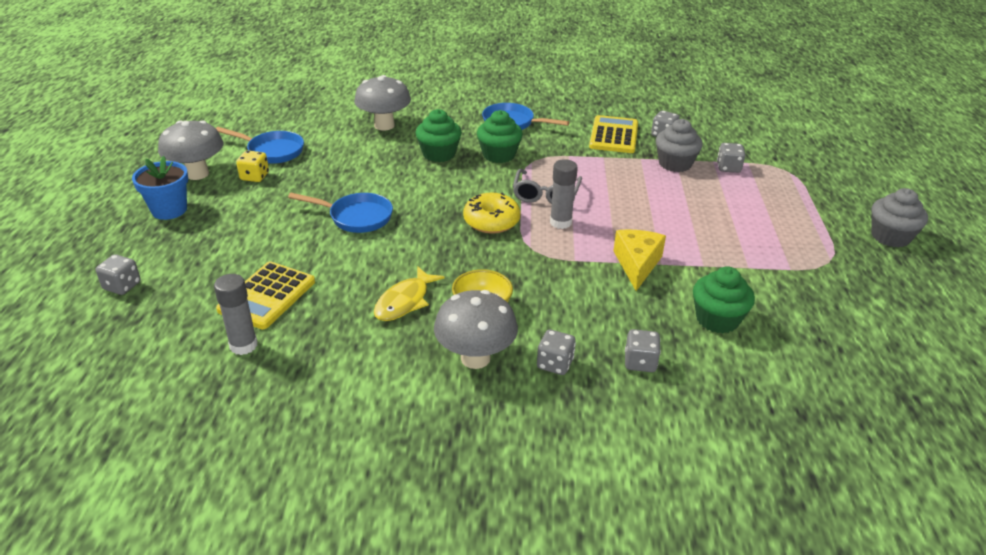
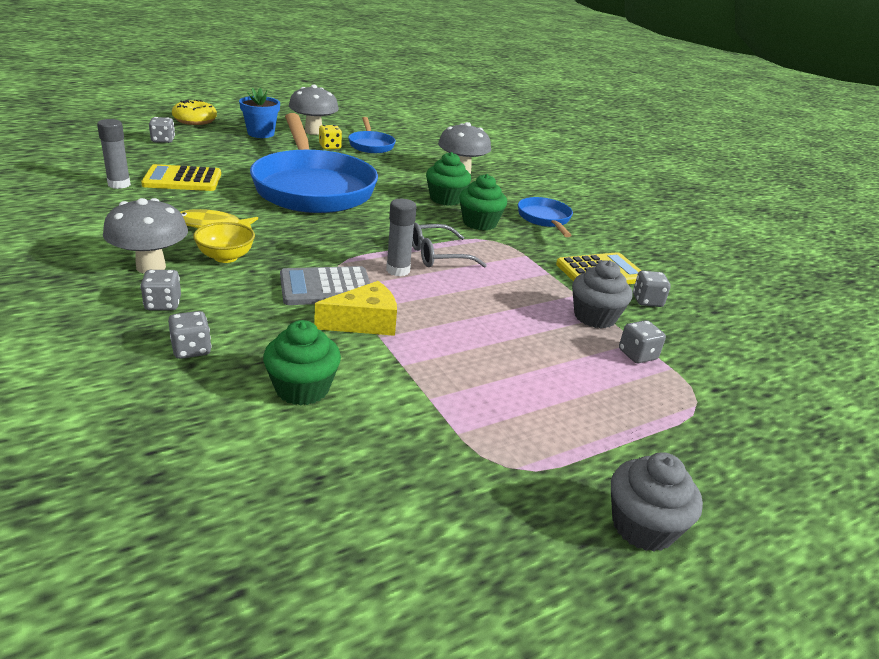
camera: 55 degrees right, 5 degrees down
blue pan [288,193,393,233] -> blue pan [250,113,378,213], size x2.21
yellow donut [463,193,521,234] -> yellow donut moved to [172,99,217,125]
none -> grey calculator [280,266,370,305]

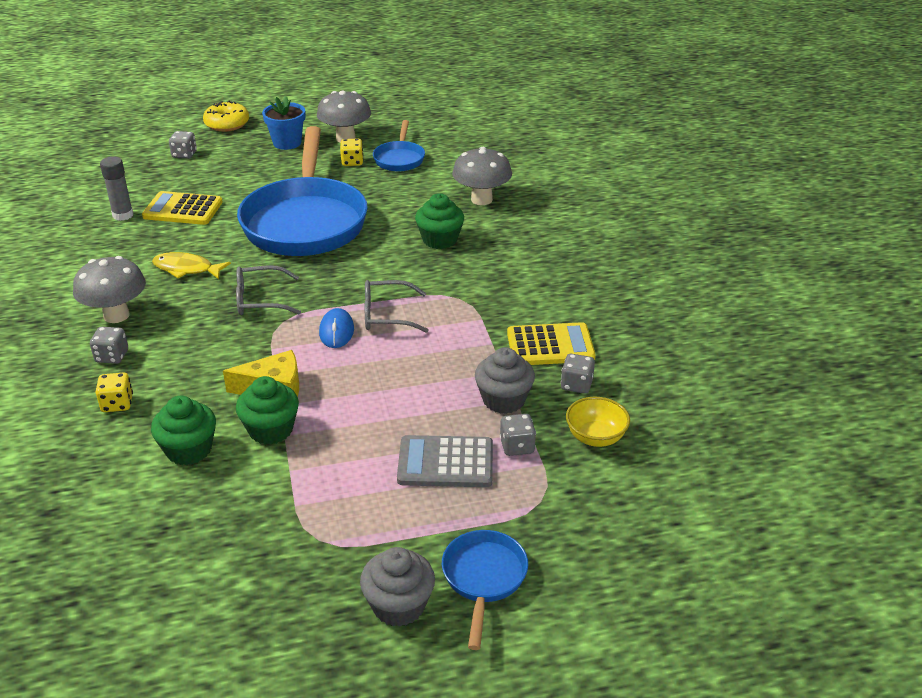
camera: 20 degrees right, 5 degrees up
grey dice [168,311,211,359] -> yellow dice [95,372,133,412]
yellow bowl [193,222,255,263] -> yellow bowl moved to [566,397,630,447]
grey calculator [280,266,370,305] -> grey calculator moved to [397,435,493,487]
grey glue stick [386,199,417,276] -> blue mouse [319,308,354,348]
green cupcake [459,174,507,230] -> green cupcake moved to [236,376,299,445]
blue pan [518,197,573,237] -> blue pan moved to [442,530,528,650]
none -> grey glasses [236,265,301,315]

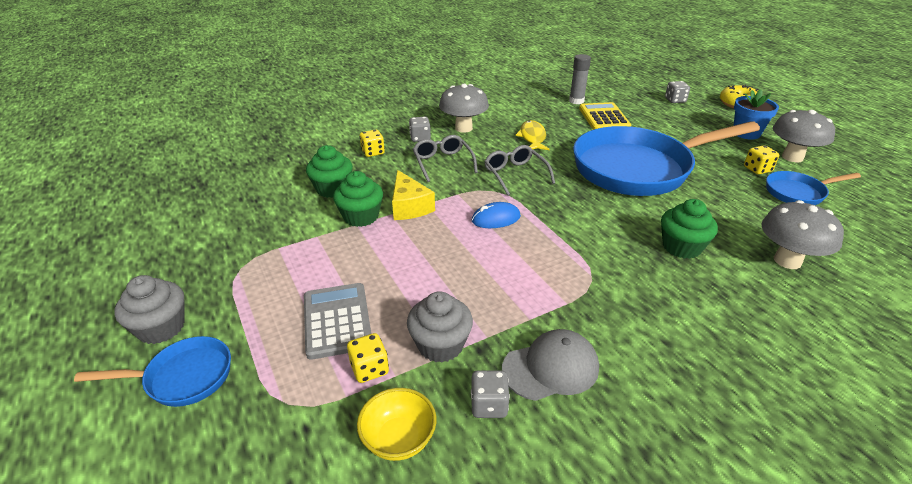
camera: 75 degrees right, 0 degrees up
grey glasses [365,280,429,333] -> grey glasses moved to [413,135,478,182]
grey dice [500,414,536,456] -> yellow dice [347,333,389,383]
yellow calculator [507,322,596,365] -> grey cap [502,329,599,401]

